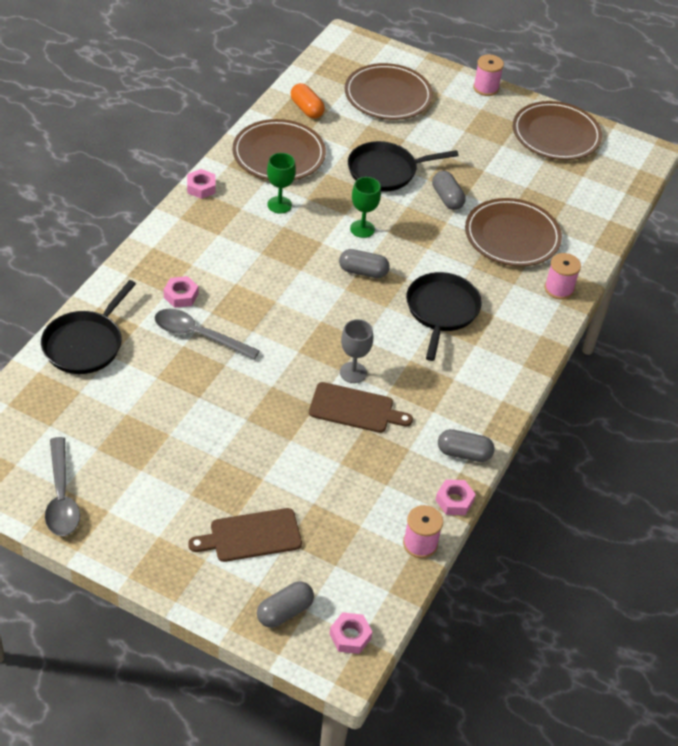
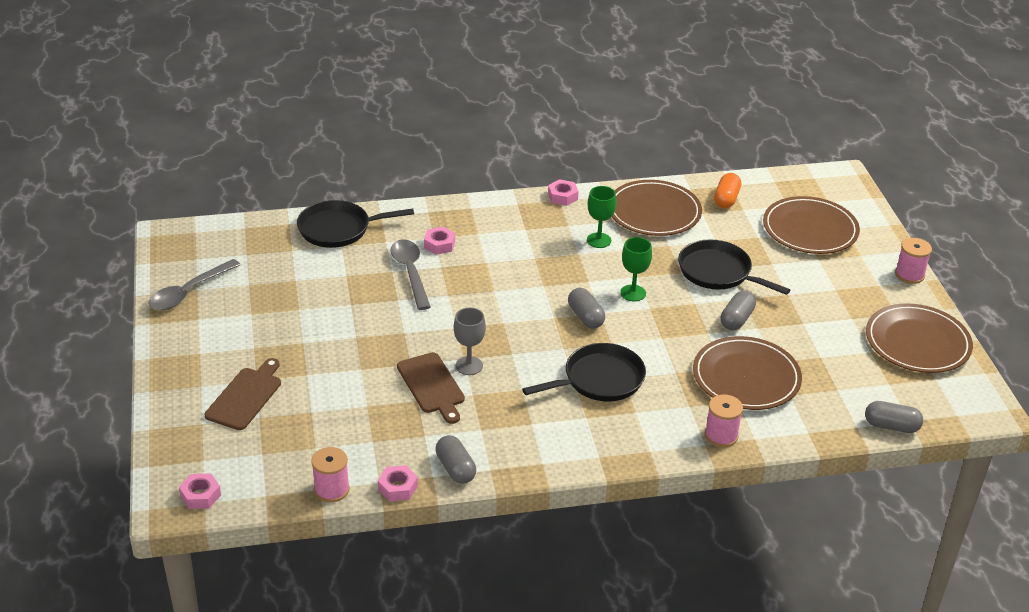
camera: 55 degrees right, 10 degrees down
brown cutting board [188,508,302,562] -> brown cutting board turned 75 degrees clockwise [205,358,281,430]
grey capsule [257,581,314,628] -> grey capsule moved to [865,401,923,433]

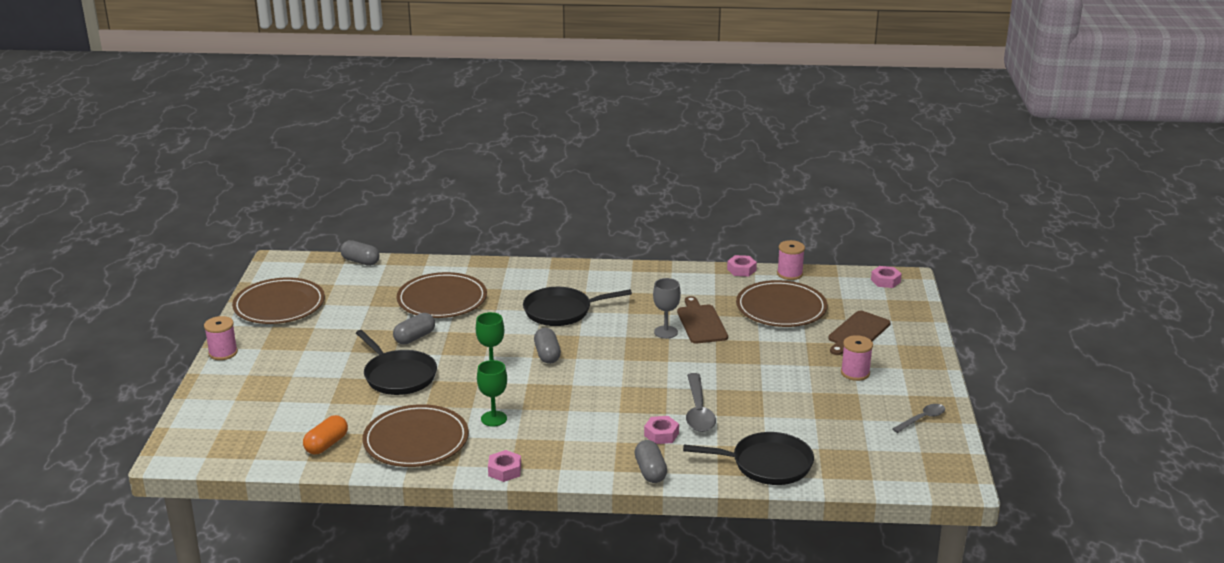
camera: 165 degrees left, 10 degrees down
grey spoon [148,259,241,310] -> grey spoon [892,404,945,433], size x0.62
grey capsule [436,435,476,484] -> grey capsule moved to [635,440,667,483]
pink spool [704,395,743,447] -> pink spool moved to [841,335,873,381]
brown plate [763,196,860,254] -> brown plate moved to [736,280,828,327]

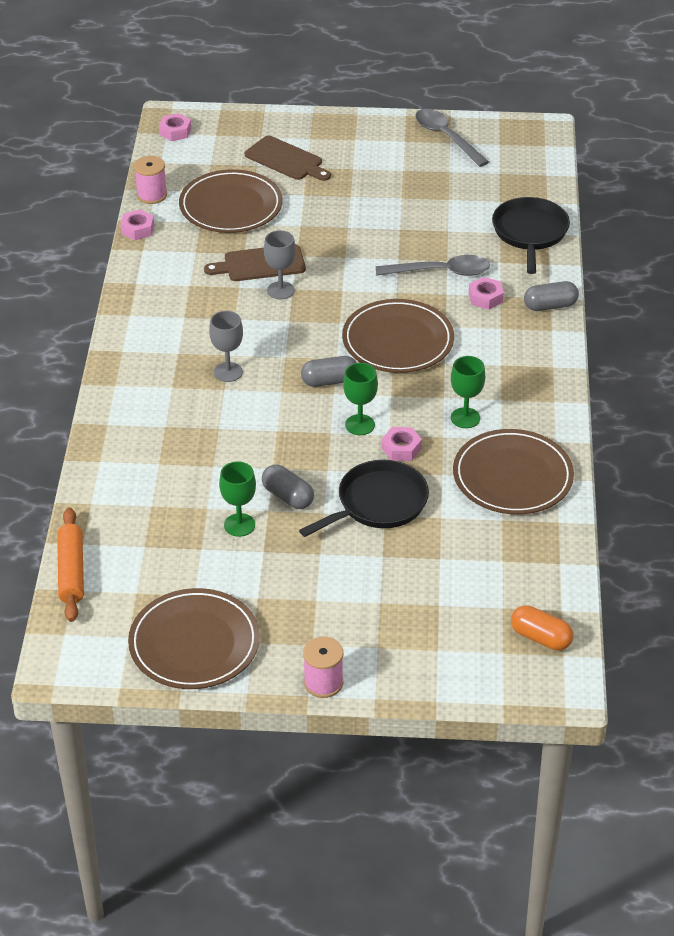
camera: 90 degrees left, 15 degrees up
orange capsule [303,415,348,455] -> orange capsule moved to [511,605,573,650]
grey capsule [340,240,380,266] -> orange rolling pin [57,508,84,622]
brown plate [397,272,487,318] -> brown plate moved to [342,299,454,373]
pink nut [488,450,521,482] -> pink nut moved to [382,427,422,461]
black pan [523,287,632,326] -> grey goblet [209,311,243,382]
pink spool [841,335,873,381] -> none
grey spoon [892,404,945,433] -> grey spoon [415,109,489,167], size x1.62
none -> green goblet [219,461,256,537]

